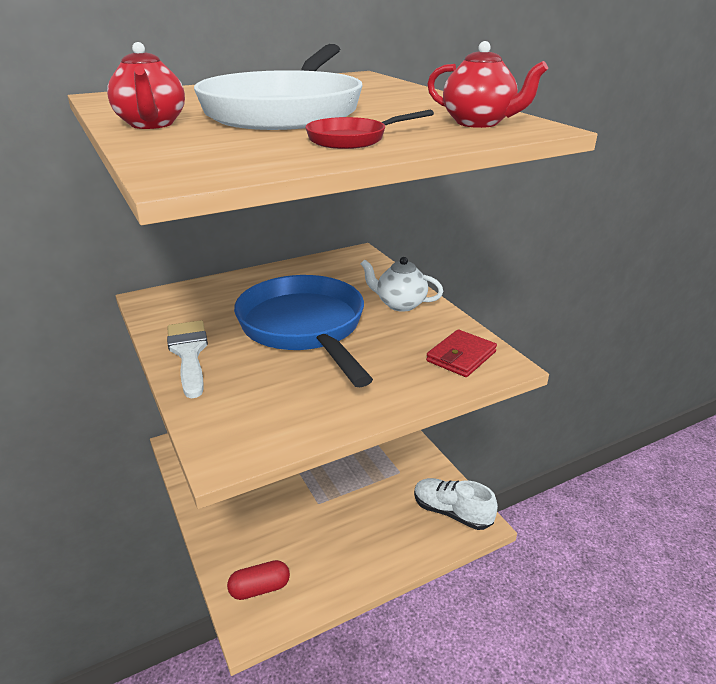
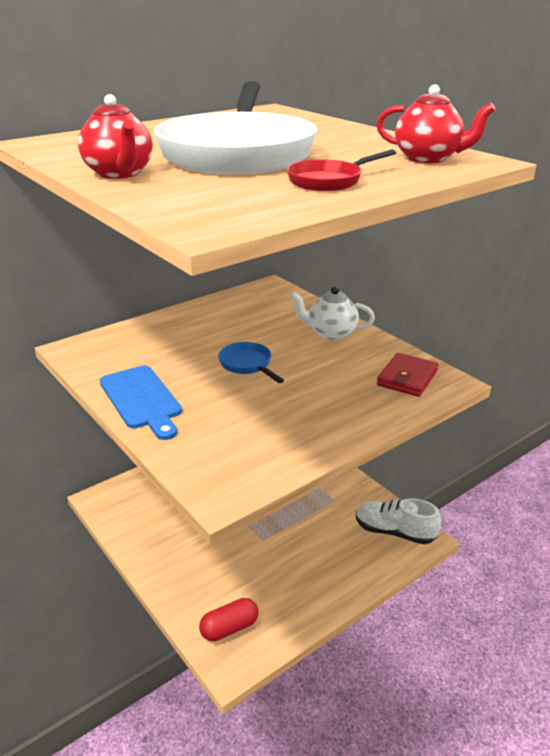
camera: 10 degrees left, 0 degrees up
white brush [167,320,208,398] -> blue cutting board [100,366,182,440]
blue pan [234,275,373,387] -> blue pan [218,342,284,383], size x0.41

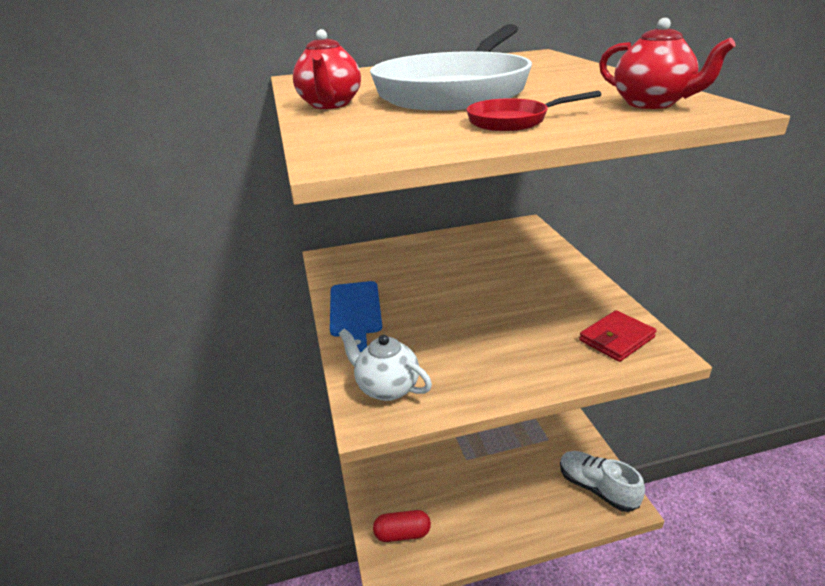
camera: 25 degrees right, 0 degrees up
blue pan [218,342,284,383] -> none
white teapot [290,287,375,340] -> white teapot moved to [339,328,432,401]

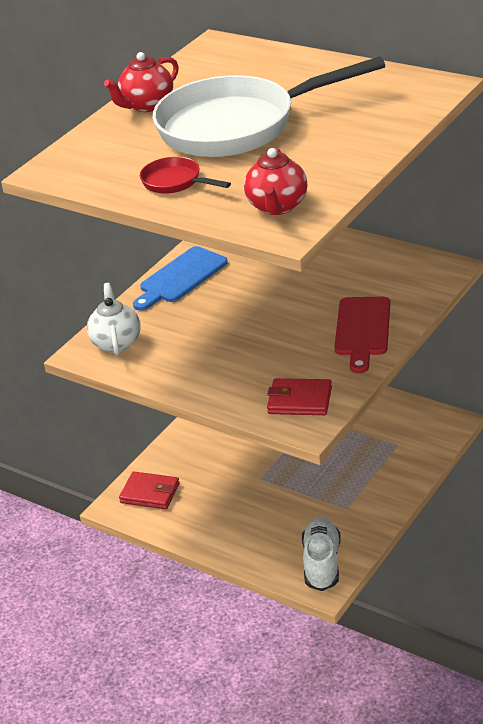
camera: 50 degrees right, 5 degrees up
red capsule [373,510,431,542] -> red wallet [119,472,180,509]
none -> red cutting board [334,297,390,373]

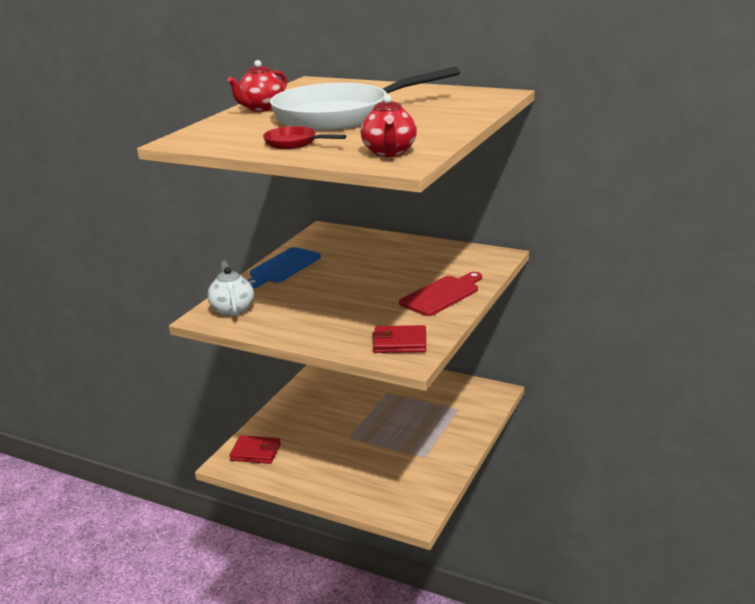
camera: 10 degrees left, 10 degrees down
white shoe [302,517,341,591] -> none
red cutting board [334,297,390,373] -> red cutting board turned 135 degrees counterclockwise [399,272,482,316]

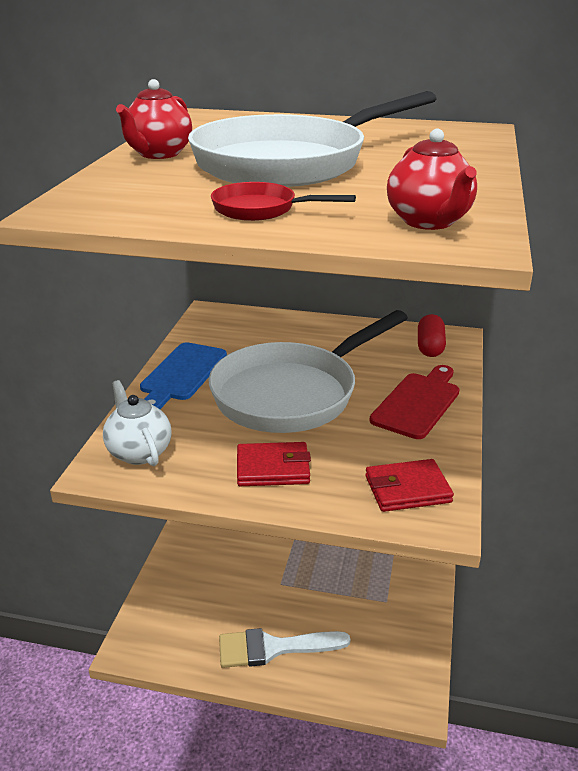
camera: 15 degrees left, 5 degrees up
red wallet [229,435,281,464] -> red wallet moved to [237,442,311,486]
none -> white pan [209,310,408,433]
none -> white brush [219,628,350,668]
none -> red capsule [418,314,446,357]

